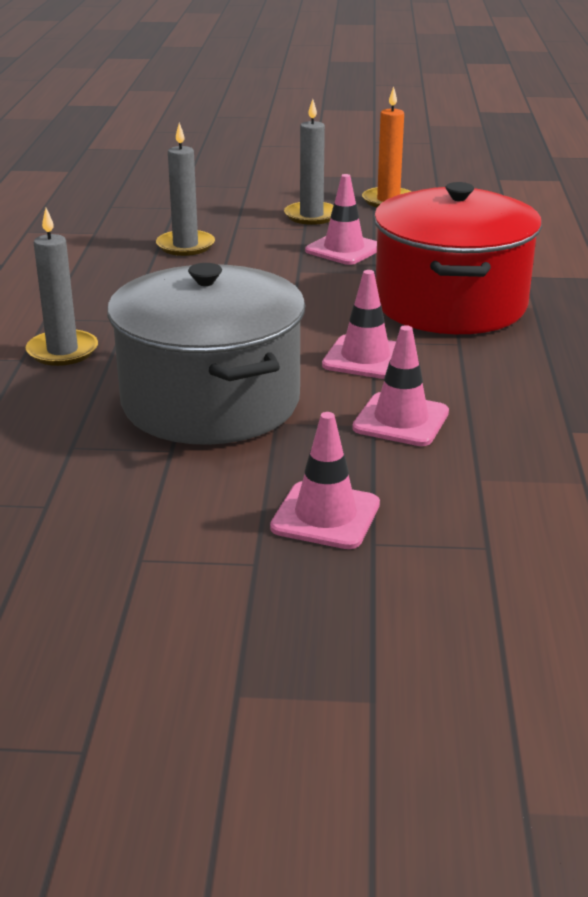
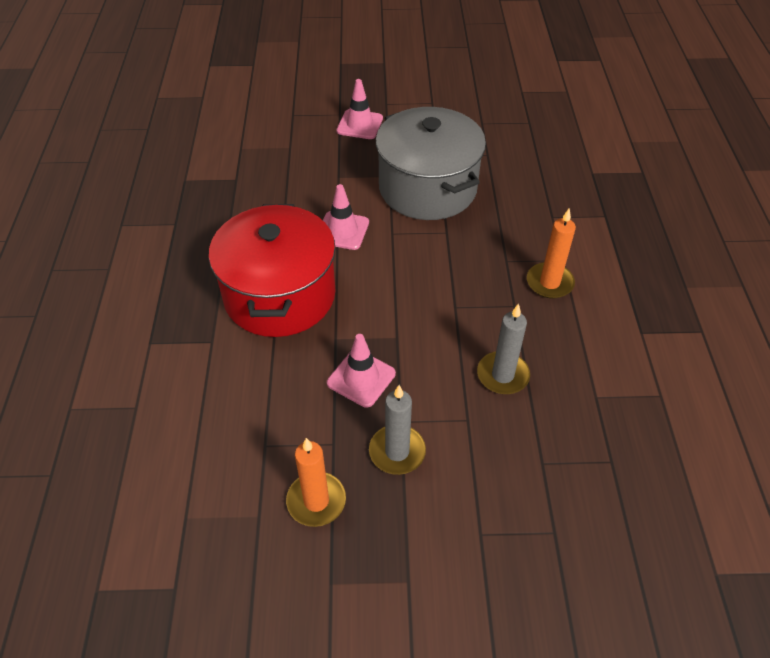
camera: 175 degrees right, 20 degrees up
grey candle [26,208,98,366] -> none
pink traffic cone [352,325,449,446] -> none
none -> orange candle [527,208,576,298]

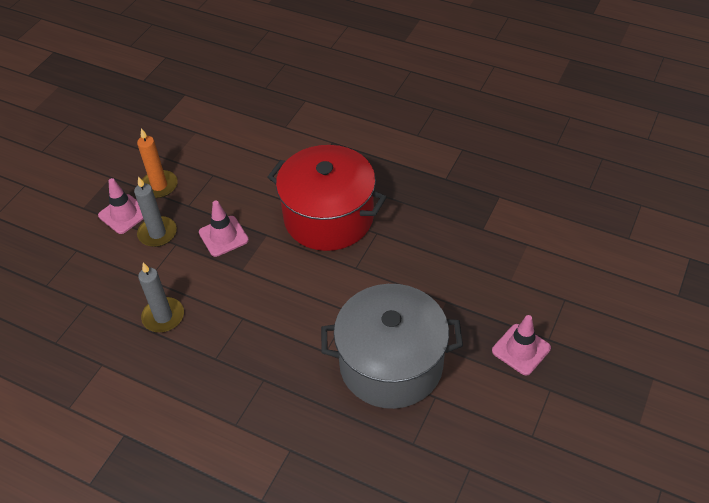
camera: 120 degrees right, 0 degrees up
pink traffic cone [323,184,369,250] -> pink traffic cone moved to [98,178,143,234]
orange candle [527,208,576,298] -> none

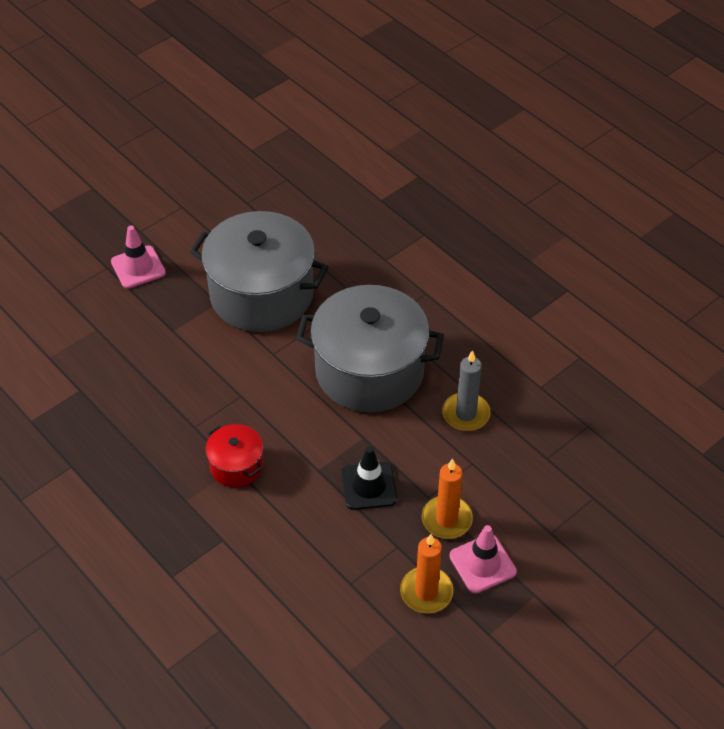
camera: 160 degrees left, 0 degrees up
grey candle [134,176,177,247] -> orange candle [422,458,473,539]
pink traffic cone [199,201,249,257] -> black traffic cone [342,446,397,510]
red pot [268,145,387,251] -> red pot [206,424,263,487], size x0.47
none -> grey pot [296,285,444,413]

